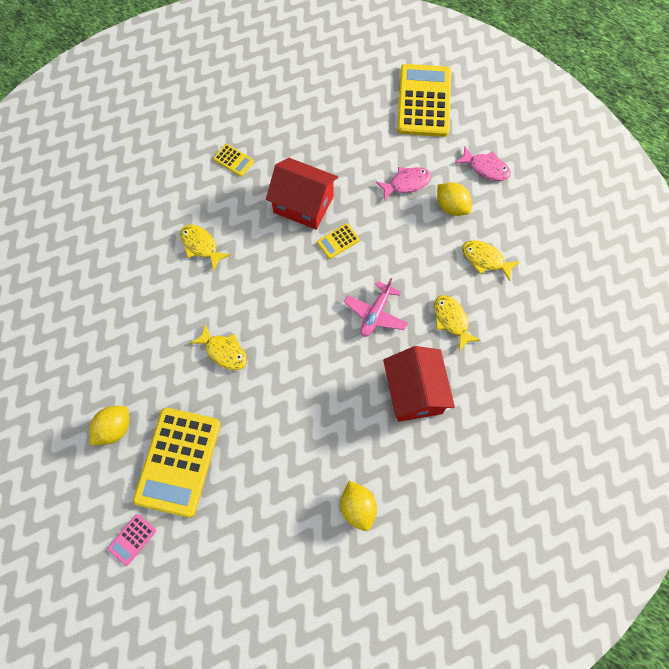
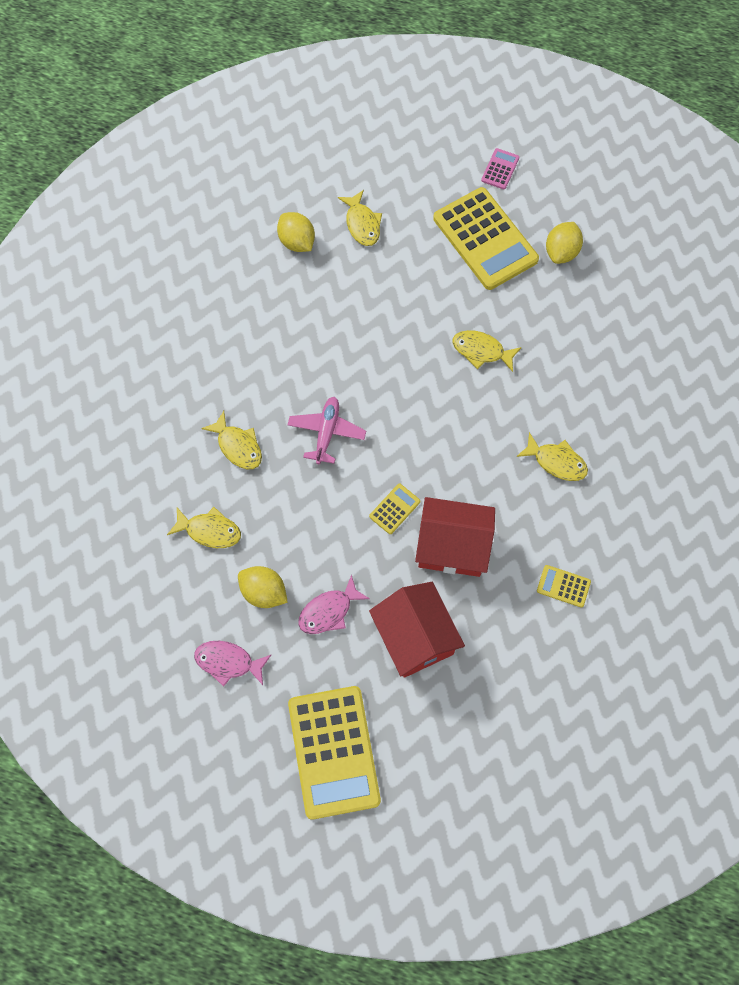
camera: 165 degrees right, 0 degrees up
yellow calculator [133,408,221,518] -> yellow calculator turned 150 degrees clockwise [433,187,539,290]
red house [383,346,455,422] -> red house moved to [369,582,465,678]
none -> yellow fish [338,190,382,246]

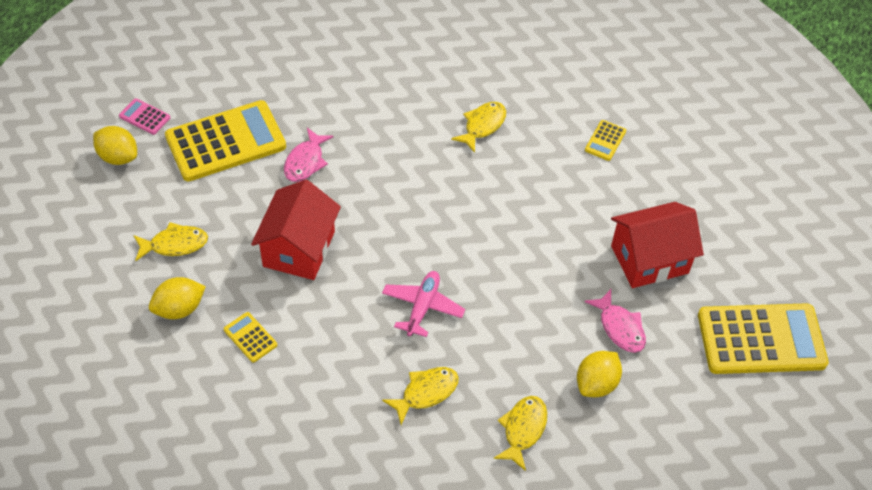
camera: 85 degrees left, 15 degrees down
pink fish [194,641,271,687] -> pink fish moved to [284,128,333,182]
pink plane [288,397,366,464] -> pink plane turned 90 degrees clockwise [382,271,465,337]
yellow calculator [369,484,420,534] -> yellow calculator moved to [223,312,277,363]
red house [415,497,495,577] -> red house moved to [251,180,341,280]
yellow fish [452,330,522,372] -> none
yellow lemon [546,222,583,264] -> yellow lemon moved to [93,126,137,165]

